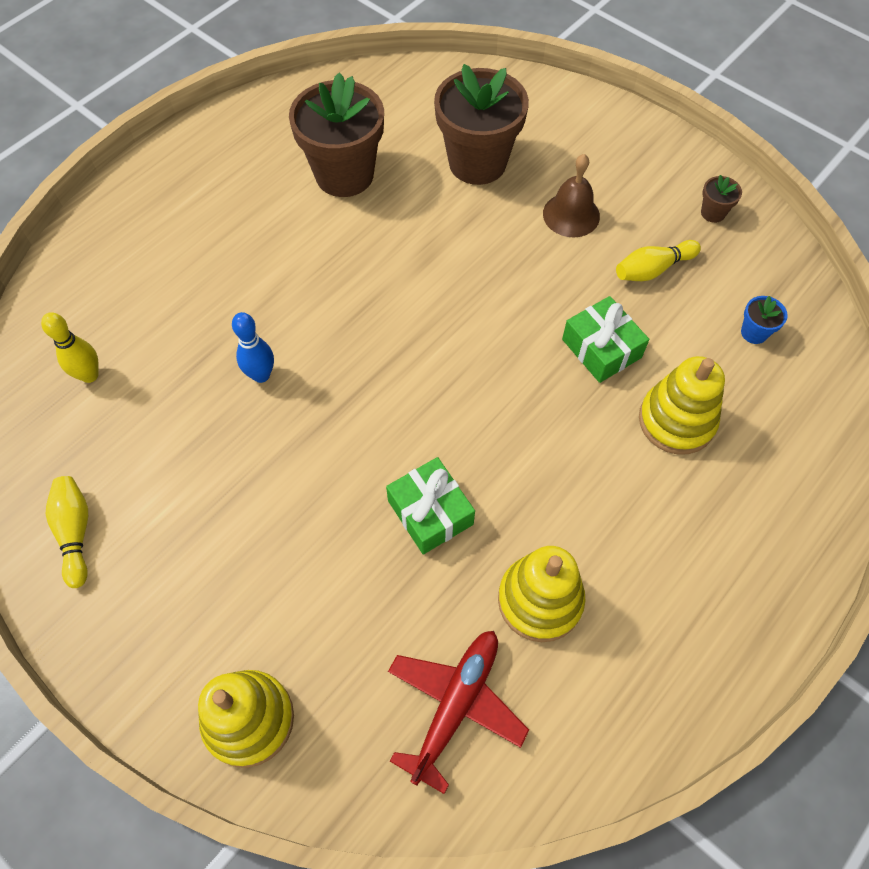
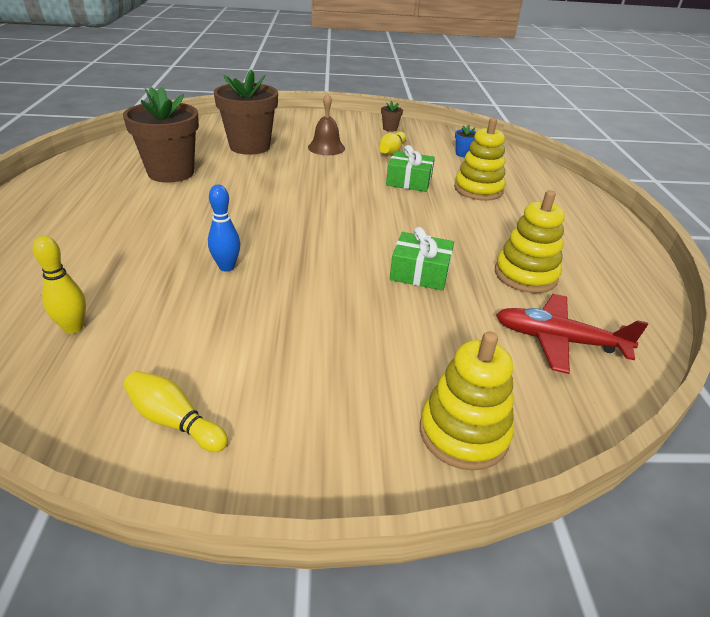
camera: 45 degrees left, 25 degrees down
red plane [388,631,529,794] -> red plane turned 60 degrees counterclockwise [496,294,648,374]

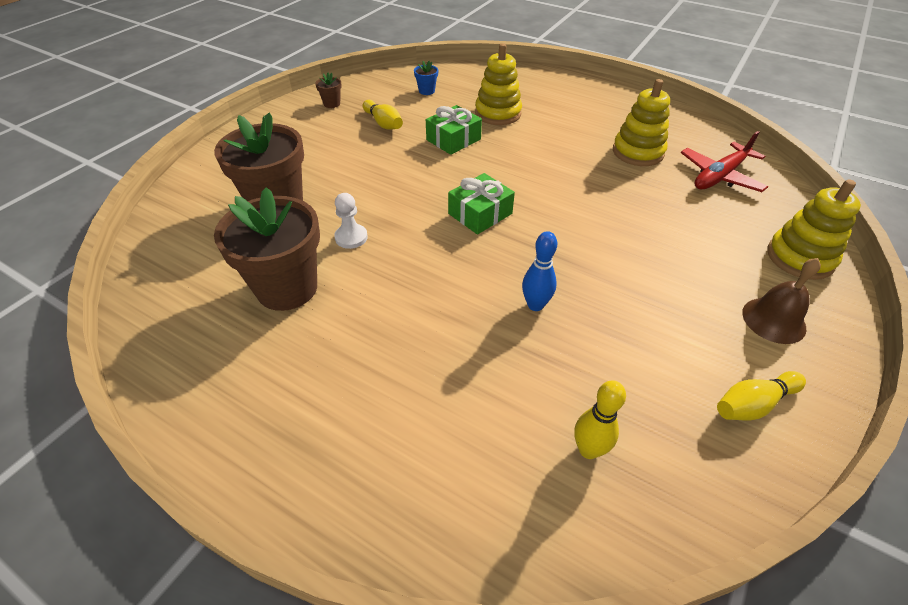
camera: 55 degrees left, 10 degrees up
brown bell [308,93,345,155] -> brown bell moved to [742,258,821,344]
green gift [390,227,454,291] -> green gift moved to [448,173,515,234]
none -> white pawn [334,193,368,249]

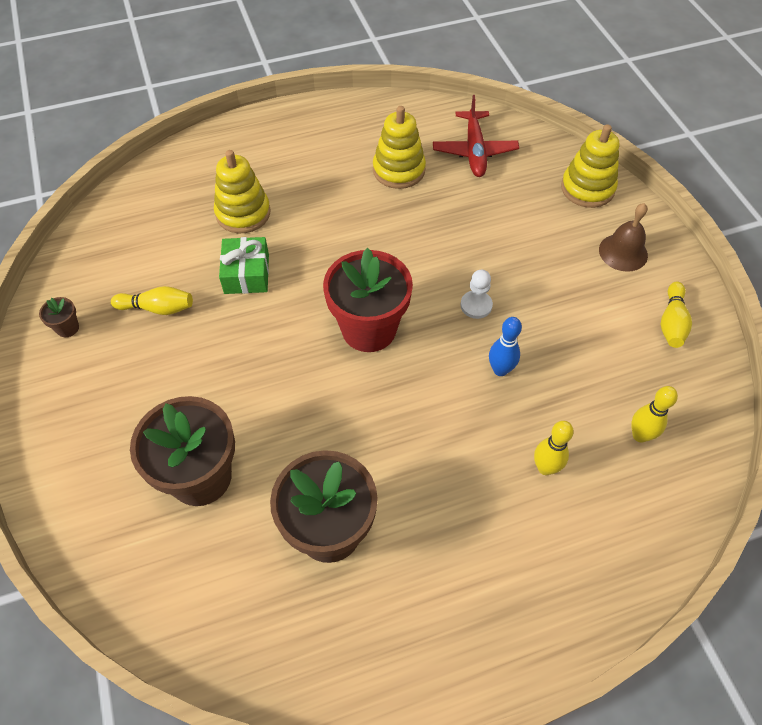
camera: 50 degrees left, 10 degrees up
white pawn [334,193,368,249] -> white pawn moved to [461,270,493,319]
blue flower pot [414,61,438,95] -> none
green gift [448,173,515,234] -> red flower pot [323,248,413,352]
none -> yellow bowling pin [534,421,574,475]

